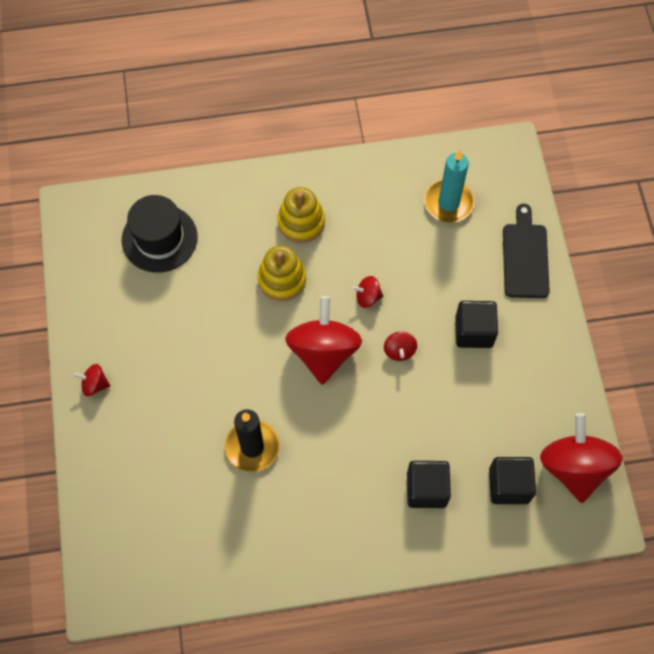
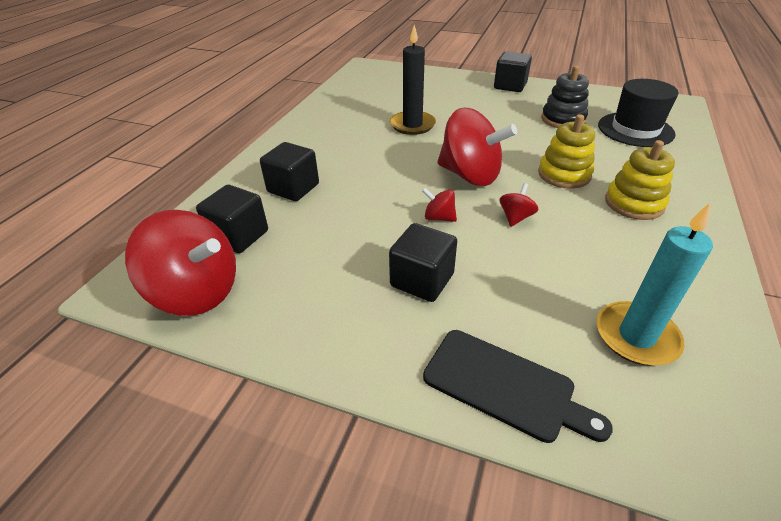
camera: 120 degrees right, 25 degrees down
red spinning top [73,364,110,396] -> black cube [494,51,532,92]
none -> black stacking toy [541,65,589,128]

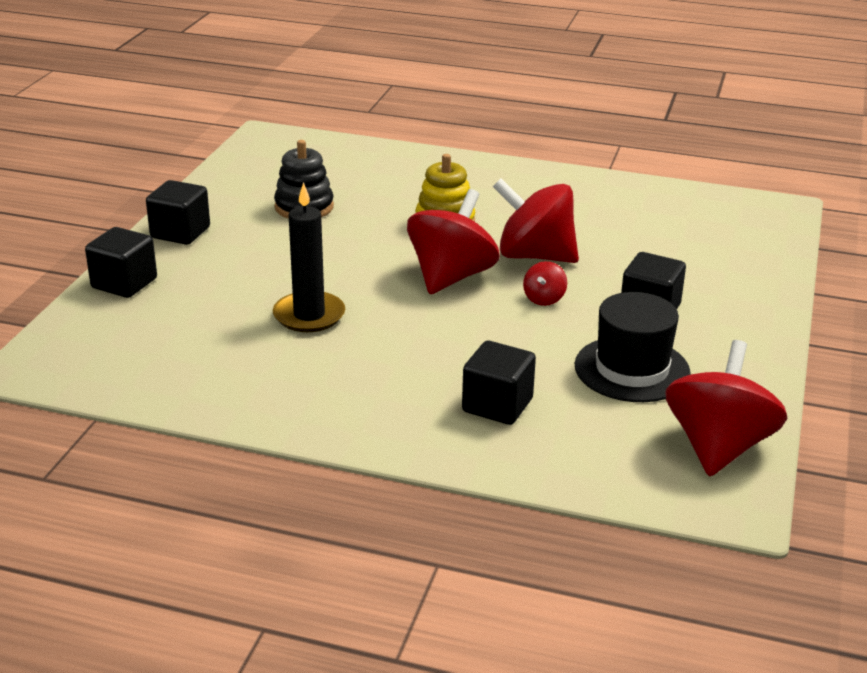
camera: 95 degrees left, 10 degrees down
black cube [196,185,268,253] -> black cube moved to [85,227,157,298]
black cutting board [423,330,613,443] -> none
red spinning top [500,183,539,227] -> red spinning top [493,178,579,263], size x2.26
turquoise candle [597,203,713,366] -> none
black hat [598,79,678,147] -> black hat moved to [575,292,691,402]
yellow stacking toy [605,140,675,220] -> none

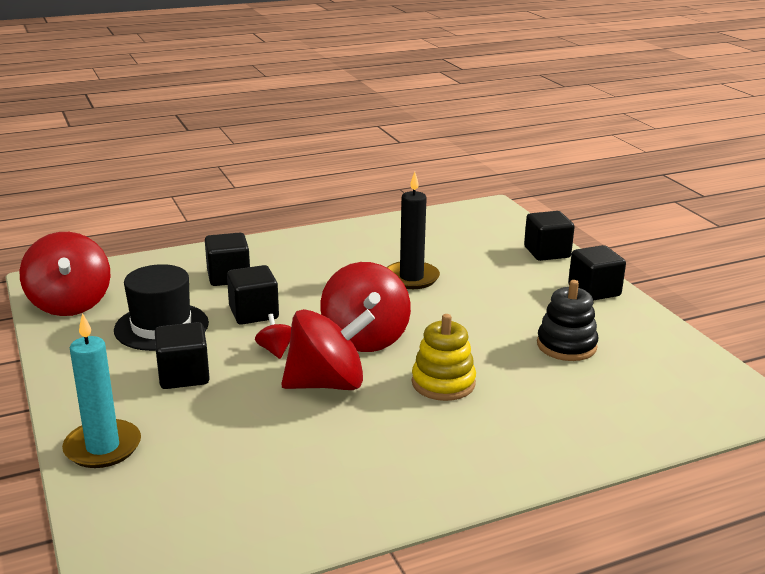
camera: 140 degrees right, 5 degrees down
none -> turquoise candle [62,313,141,468]
none -> black cube [227,265,279,325]

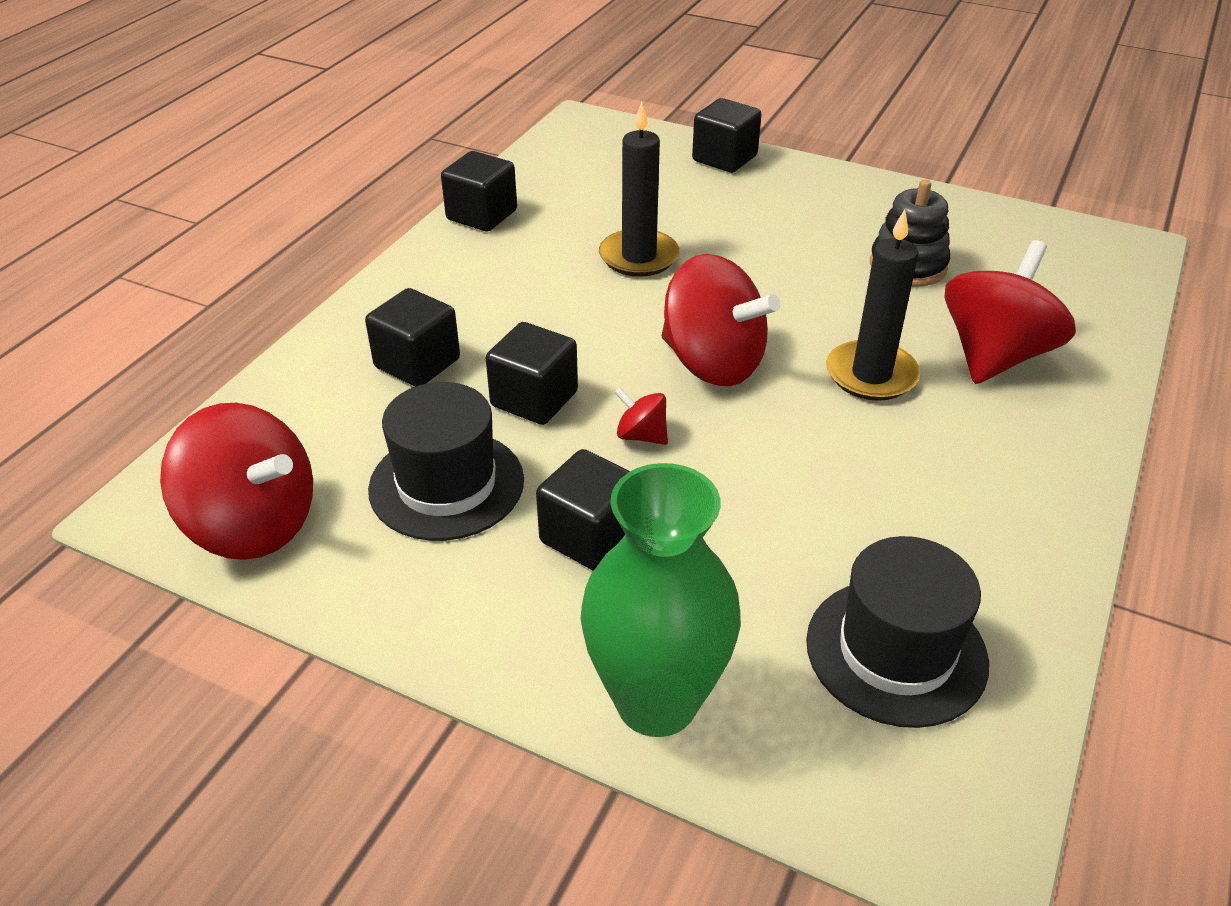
camera: 40 degrees left, 15 degrees up
turquoise candle [62,313,141,468] -> green vase [581,463,741,737]
red spinning top [281,309,375,390] -> red spinning top moved to [944,240,1076,384]
yellow stacking toy [412,314,476,401] -> black candle [826,209,921,401]
black cube [568,245,626,301] -> black cube moved to [441,151,517,231]
none -> black hat [806,536,989,728]

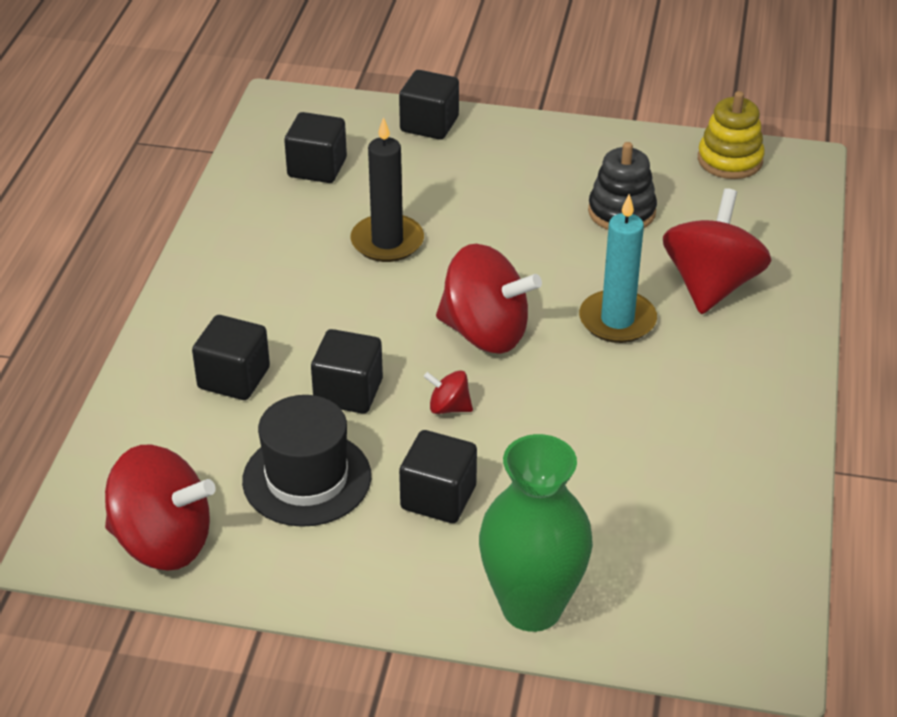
camera: 15 degrees left, 0 degrees up
black cube [441,151,517,231] -> black cube moved to [284,112,347,183]
black hat [806,536,989,728] -> none
black candle [826,209,921,401] -> turquoise candle [579,194,657,343]
none -> yellow stacking toy [698,91,765,179]

